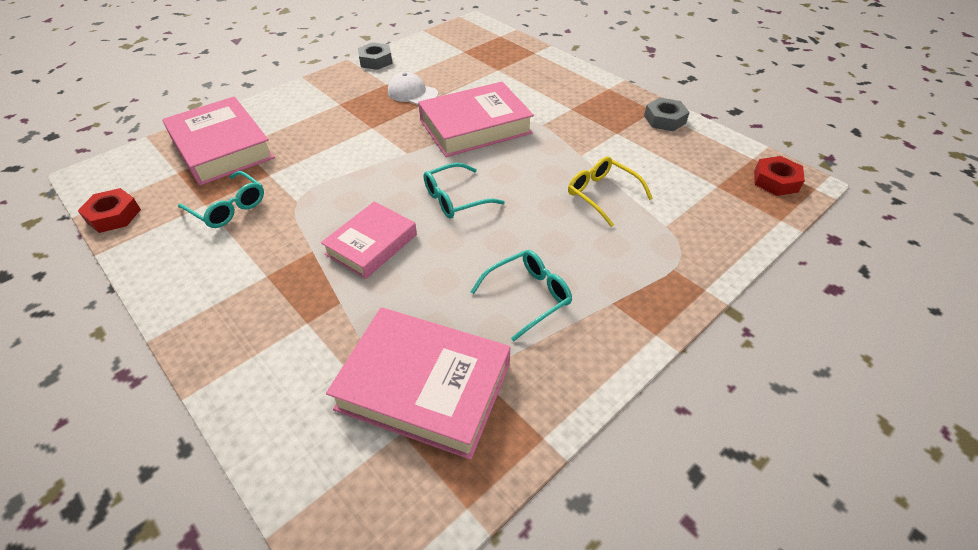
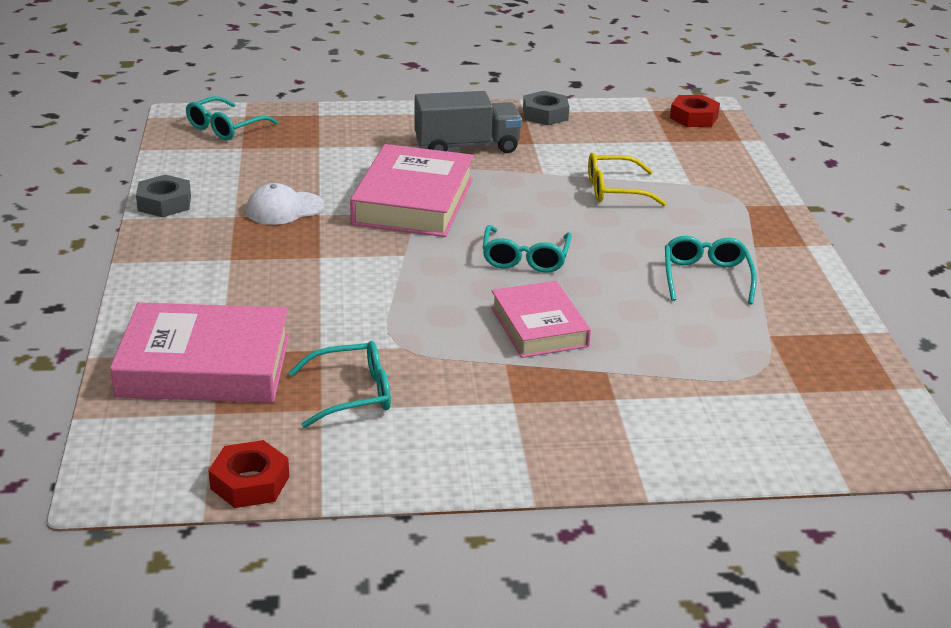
camera: 55 degrees left, 15 degrees down
pink book [326,307,511,460] -> none
none -> turquoise glasses [186,96,278,140]
none -> grey truck [414,91,522,153]

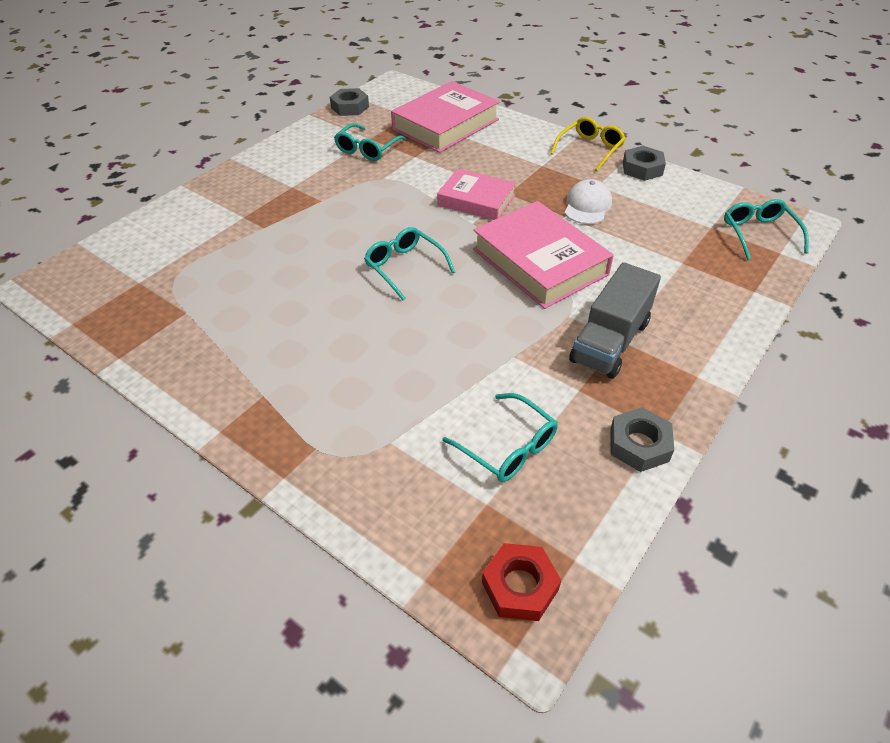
camera: 135 degrees right, 15 degrees up
red nut [208,440,289,508] -> grey nut [330,88,369,116]
pink book [491,281,591,358] -> pink book moved to [437,169,516,220]
yellow glasses [588,153,666,206] -> yellow glasses moved to [550,117,626,171]
turquoise glasses [665,236,757,305] -> turquoise glasses moved to [442,393,558,482]

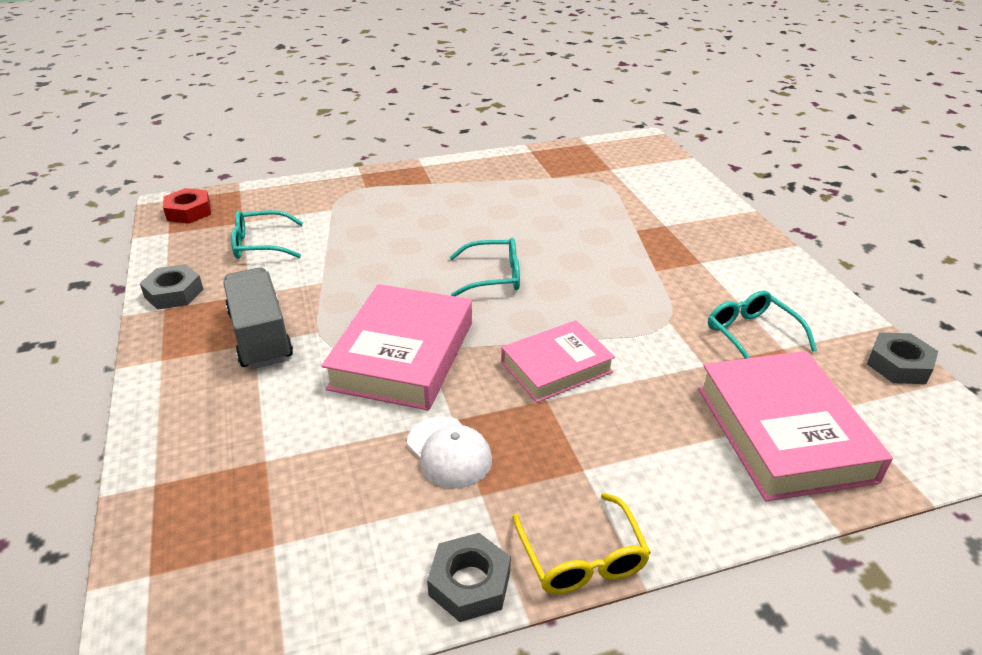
camera: 125 degrees right, 10 degrees down
pink book [473,201,614,309] -> pink book turned 75 degrees counterclockwise [322,284,472,410]
turquoise glasses [724,199,809,260] -> none

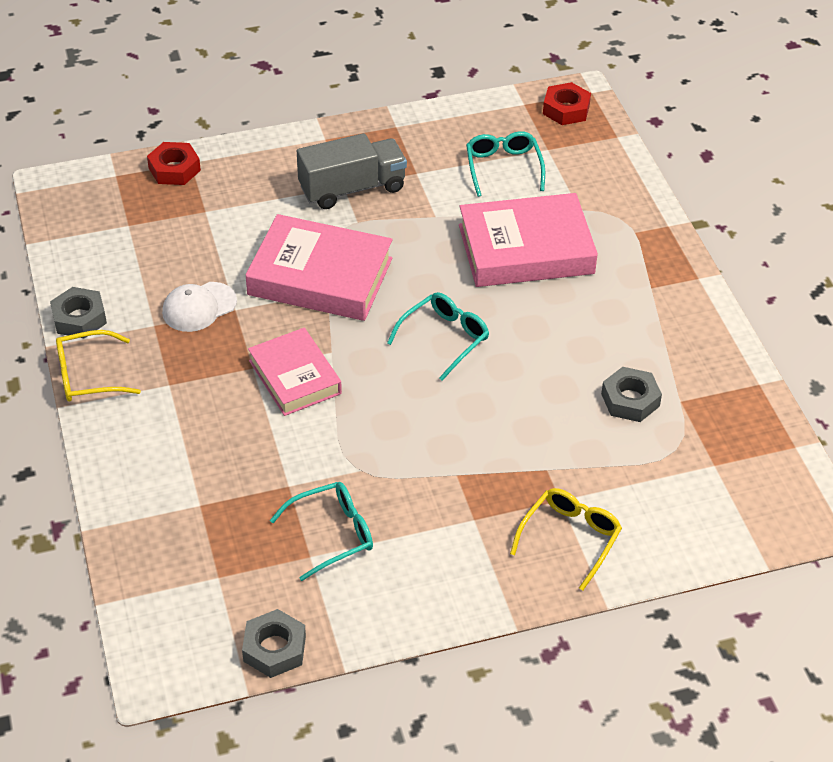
camera: 90 degrees right, 10 degrees up
grey nut [140,264,203,310] -> grey nut moved to [601,367,662,422]
turquoise glasses [450,238,520,296] -> turquoise glasses turned 135 degrees counterclockwise [387,292,489,381]
pink book [698,351,893,501] -> pink book moved to [459,193,598,287]
none -> red nut [147,142,201,185]
none -> yellow glasses [510,488,622,590]

